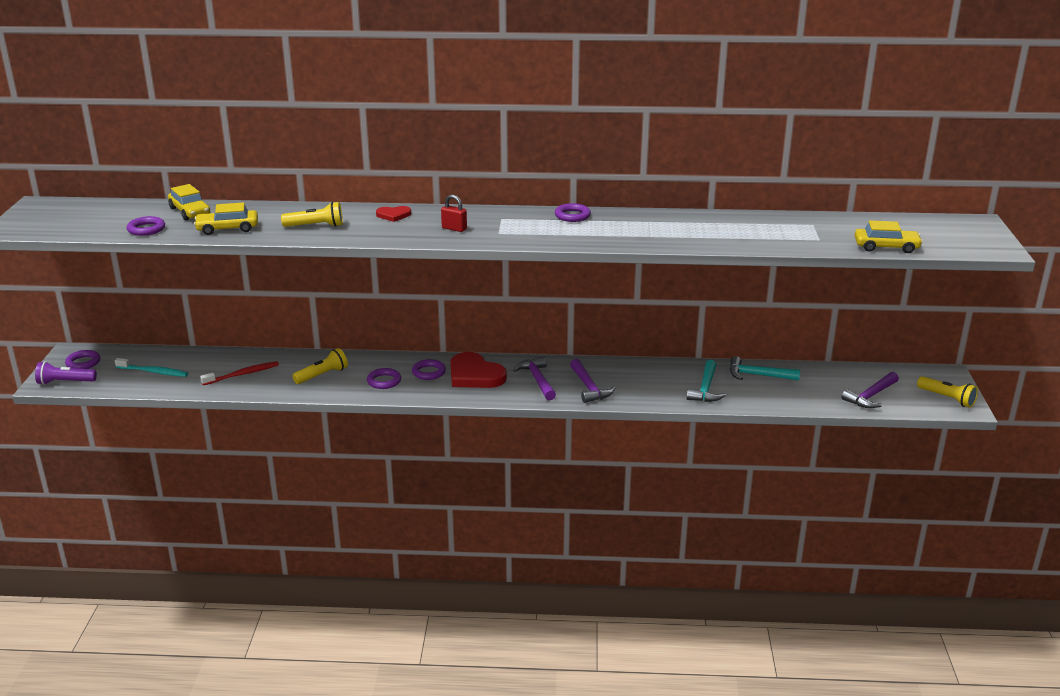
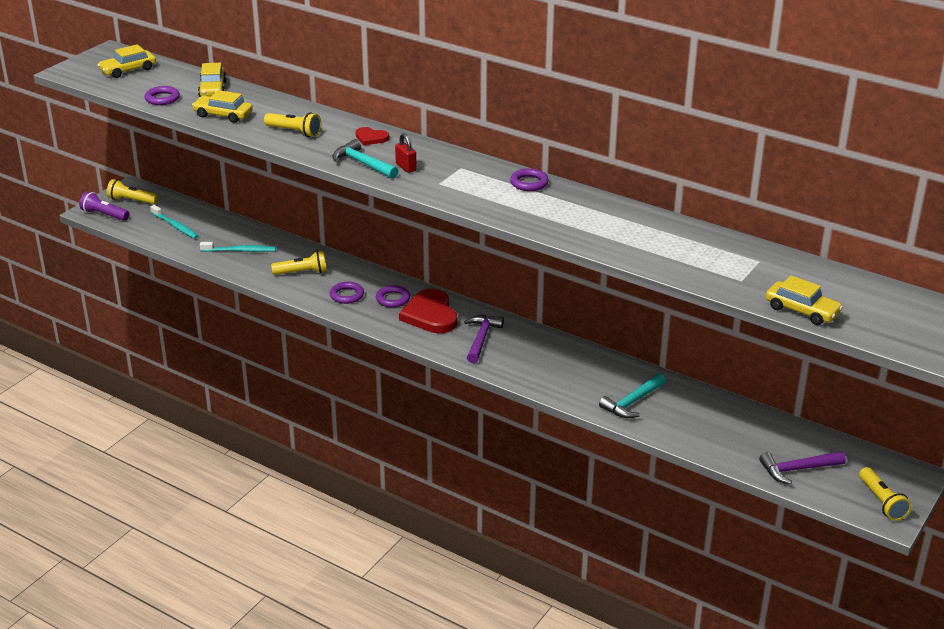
camera: 30 degrees right, 5 degrees up
purple ring [65,350,100,369] -> yellow flashlight [107,179,159,204]
red toothbrush [200,361,279,385] -> turquoise toothbrush [200,242,276,252]
purple hammer [570,359,615,403] -> none
turquoise hammer [730,356,800,380] -> turquoise hammer moved to [332,139,399,179]
none -> yellow car [98,44,156,78]

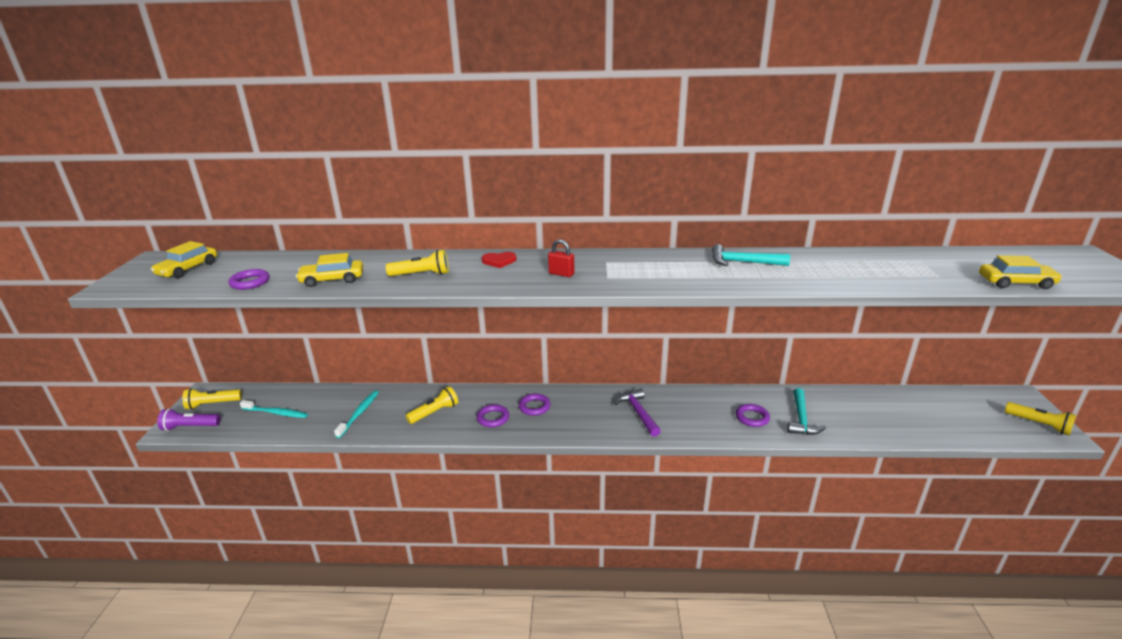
camera: 30 degrees left, 5 degrees down
yellow car [198,63,227,97] -> none
turquoise toothbrush [200,242,276,252] -> turquoise toothbrush turned 45 degrees counterclockwise [334,390,379,438]
turquoise hammer [332,139,399,179] -> turquoise hammer moved to [712,244,790,266]
red heart [399,289,458,333] -> none
purple ring [510,168,549,191] -> purple ring moved to [736,404,770,427]
purple hammer [759,451,846,484] -> none

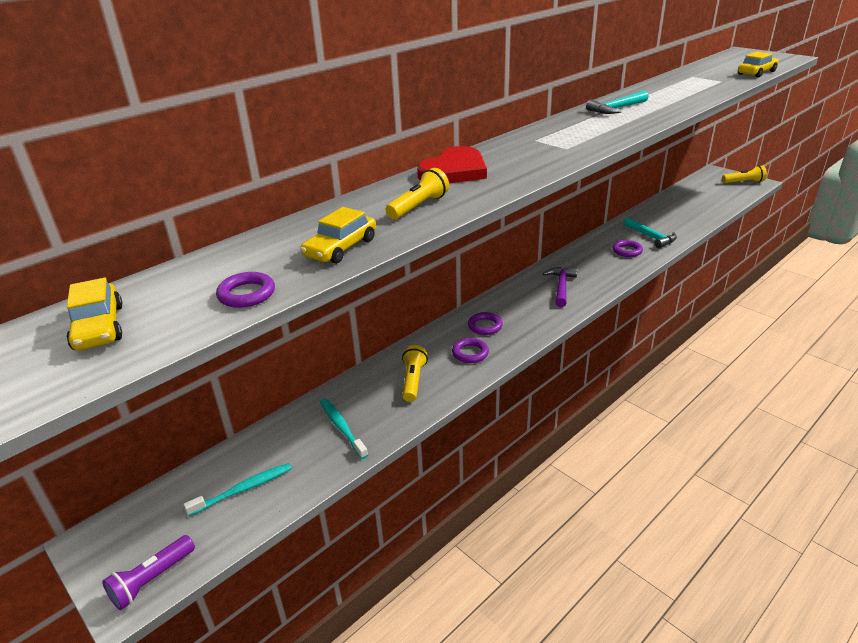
camera: 45 degrees left, 5 degrees up
yellow flashlight [182,388,242,410] -> none
red heart [482,252,516,268] -> red heart [417,146,487,183], size x1.98
red padlock [548,239,574,277] -> none
purple hammer [614,388,661,437] -> purple hammer turned 75 degrees clockwise [543,267,577,307]

